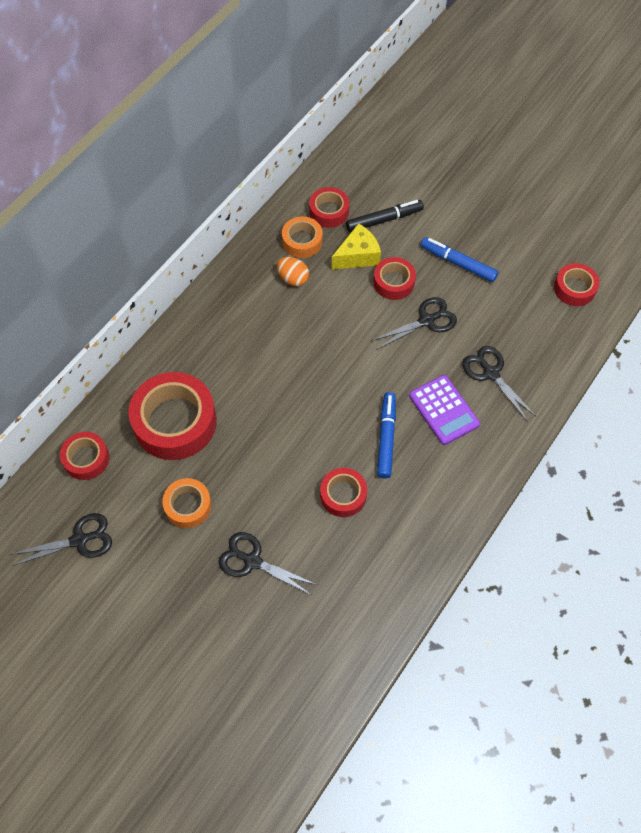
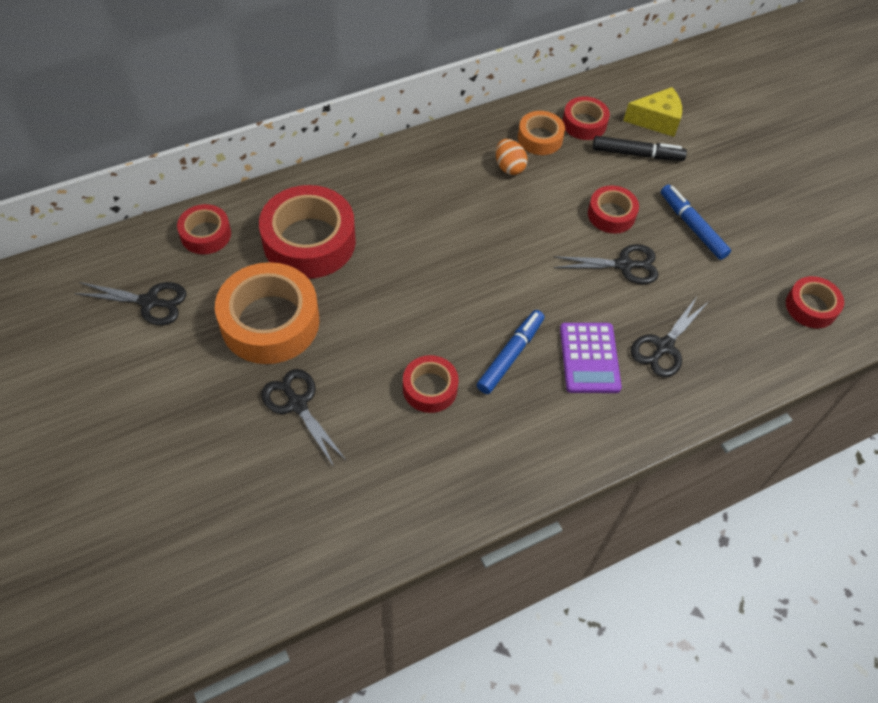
camera: 25 degrees right, 5 degrees down
orange tape [162,478,212,528] -> orange tape [215,262,319,364], size x1.85
yellow cheese [332,223,381,270] -> yellow cheese moved to [623,87,682,137]
black scissors [462,346,535,422] -> black scissors turned 135 degrees counterclockwise [631,295,708,378]

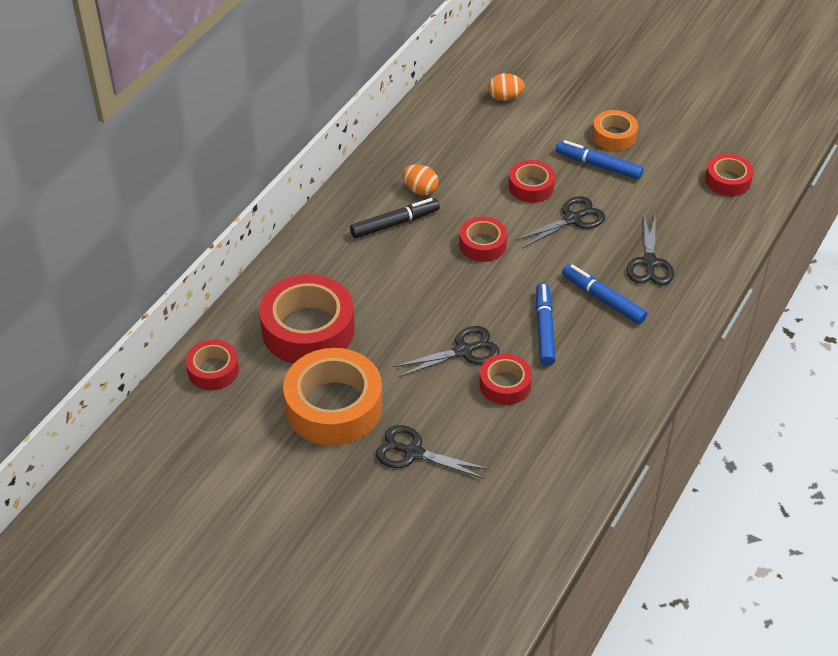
camera: 30 degrees left, 10 degrees down
black scissors [74,282,186,325] -> black scissors moved to [394,326,500,377]
orange tape [518,111,565,155] -> orange tape moved to [592,110,638,151]
purple calculator [560,323,622,393] -> blue marker [562,264,647,324]
red tape [562,96,610,140] -> red tape moved to [459,217,507,262]
black marker [593,136,687,161] -> black marker moved to [350,198,440,238]
yellow cheese [623,87,682,137] -> orange egg [488,73,525,101]

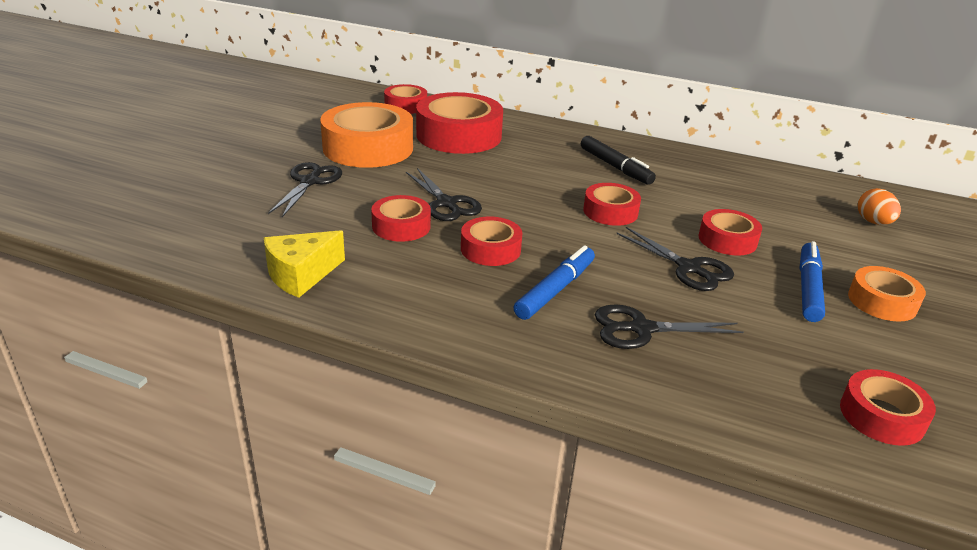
camera: 80 degrees right, 15 degrees down
orange egg [402,164,439,195] -> none
blue marker [536,283,556,366] -> red tape [461,217,523,266]
none -> yellow cheese [264,230,345,298]

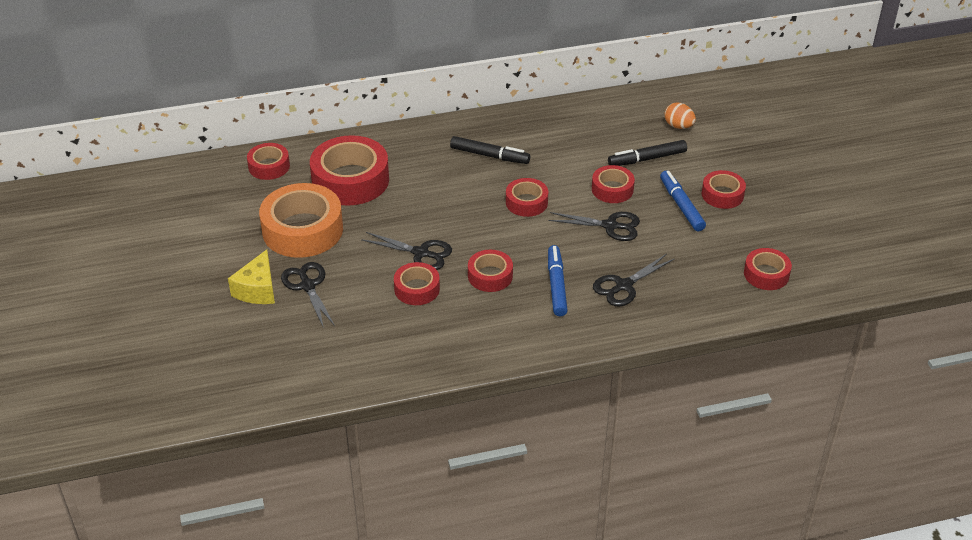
camera: 35 degrees left, 10 degrees up
yellow cheese [264,230,345,298] -> yellow cheese moved to [228,250,275,304]
orange tape [848,266,926,322] -> red tape [702,170,746,209]
none -> black marker [608,140,687,166]

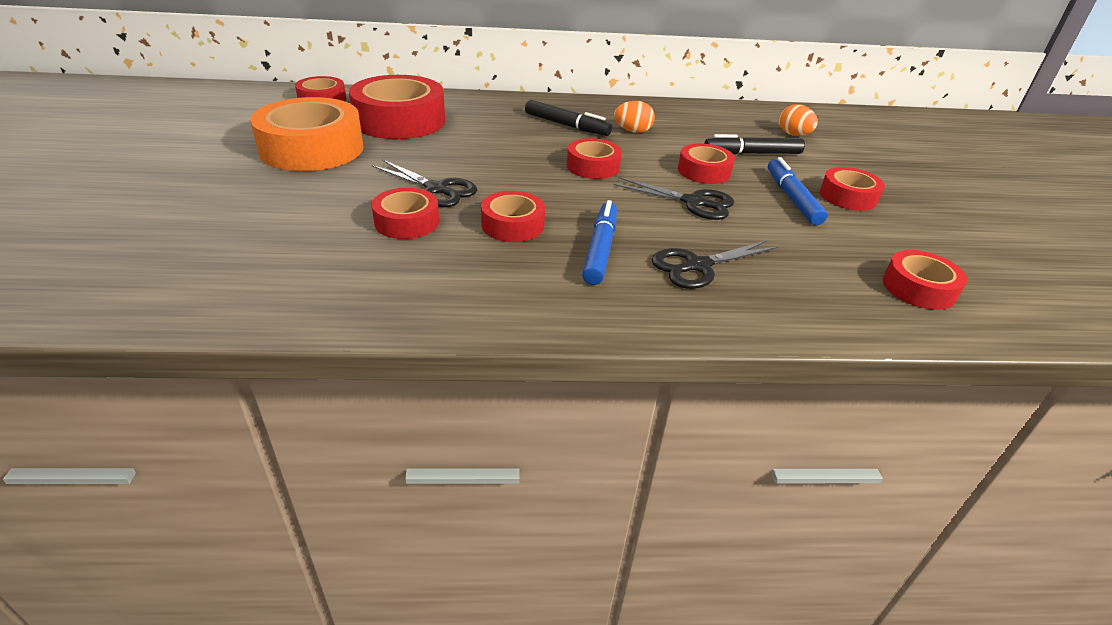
camera: 10 degrees right, 5 degrees down
yellow cheese [228,250,275,304] -> none
black scissors [281,262,335,328] -> none
none -> orange egg [614,101,655,133]

